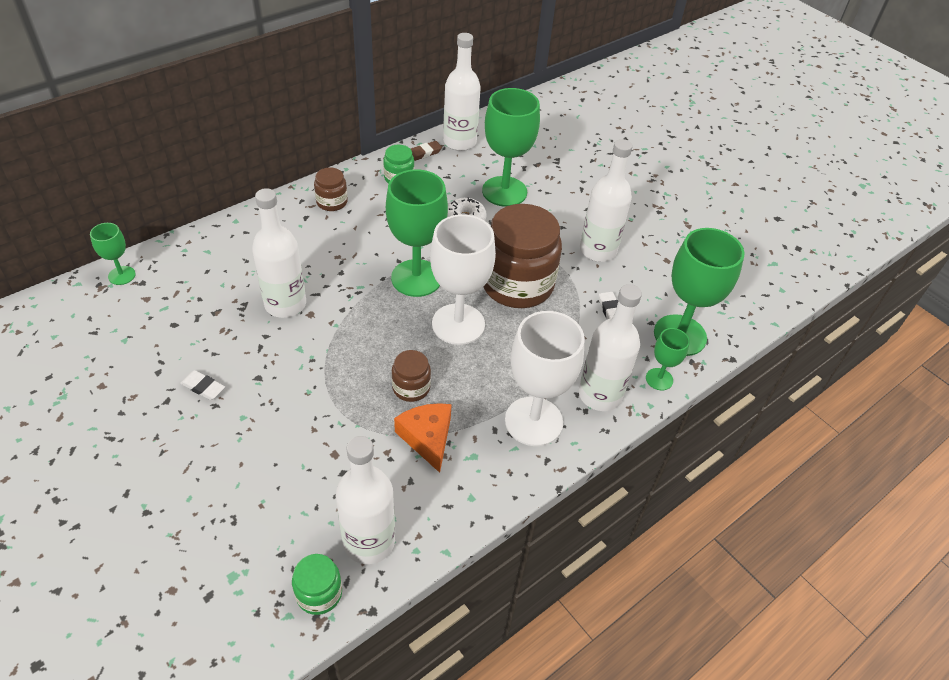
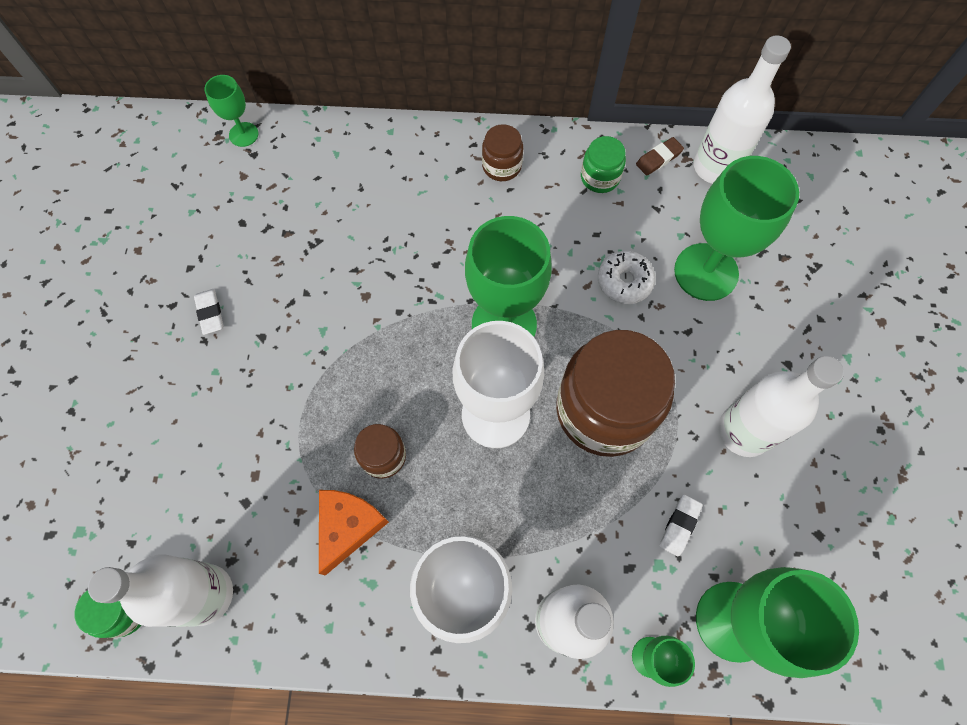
camera: 45 degrees right, 20 degrees up
white bottle [252,188,306,318] -> none
brown eraser [411,141,442,161] -> brown eraser turned 45 degrees counterclockwise [636,137,684,176]

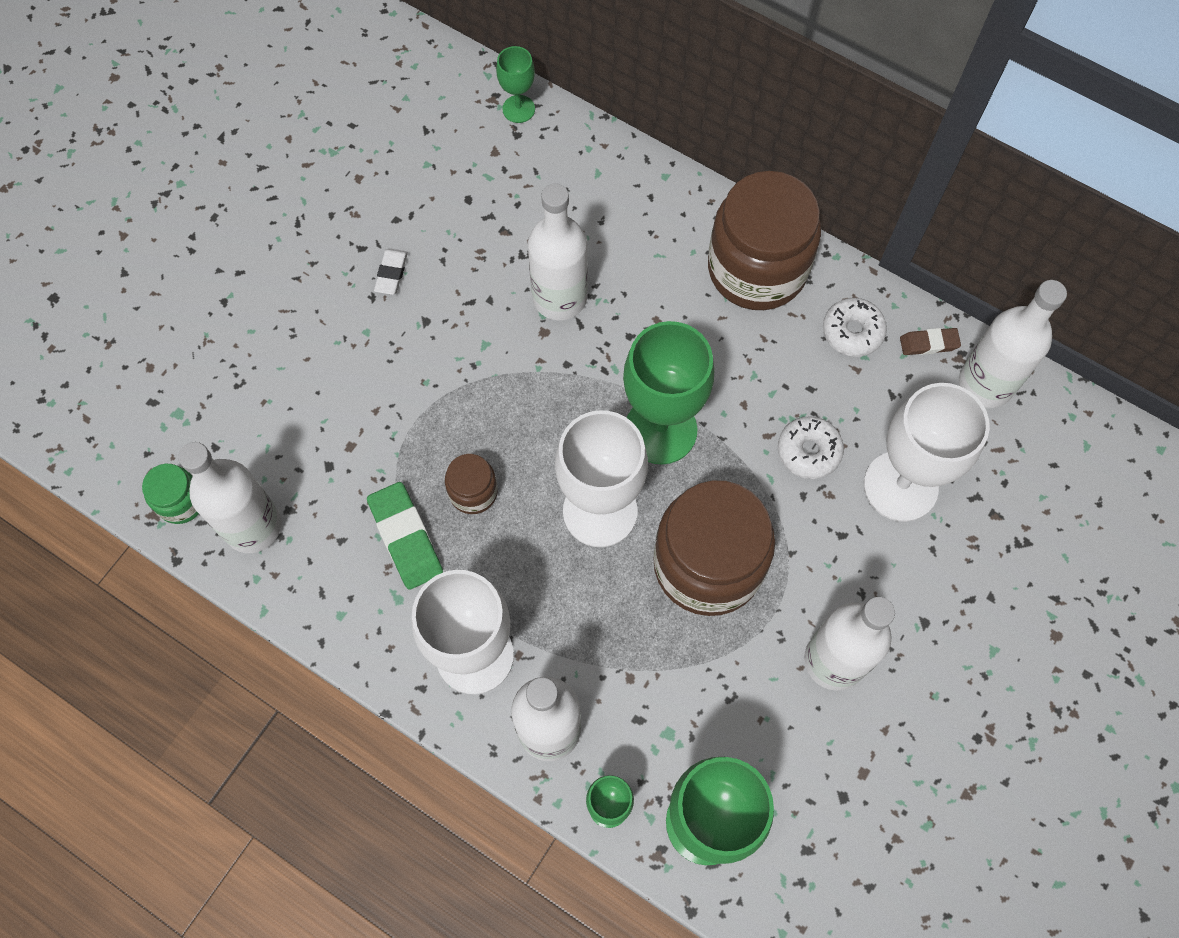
camera: 30 degrees right, 0 degrees up
orange cheese [319,490,389,576] -> green eraser [367,482,443,590]
brown jar [482,124,523,181] -> brown jar [708,171,821,310], size x2.19
green jar [581,136,626,193] -> white donut [823,298,887,357]
white eraser [659,495,703,556] -> none
green goblet [674,156,799,301] -> white goblet [864,383,990,522]
none -> white bottle [528,183,588,320]

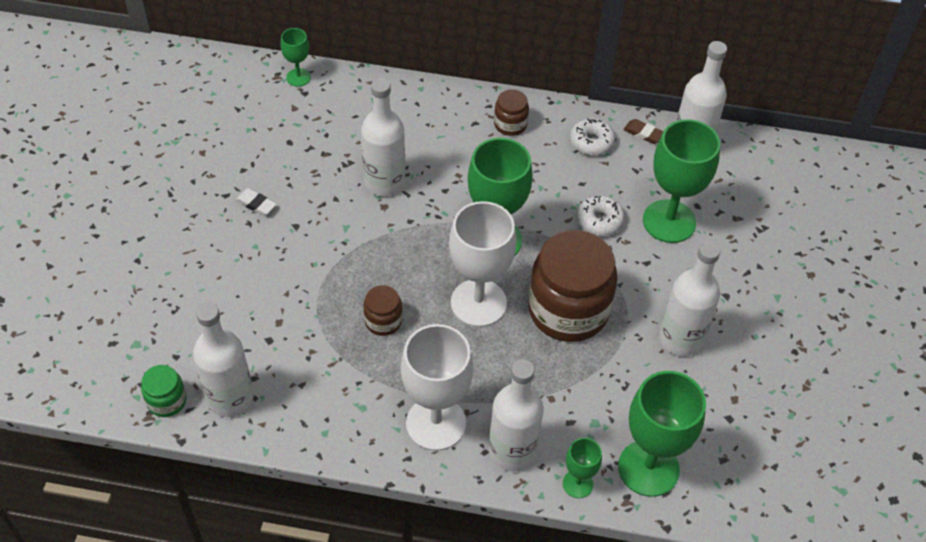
camera: 25 degrees left, 15 degrees down
green eraser [367,482,443,590] -> none
white eraser [374,248,408,295] -> white eraser turned 45 degrees counterclockwise [235,188,277,216]
brown jar [708,171,821,310] -> brown jar [494,90,529,136], size x0.46
white goblet [864,383,990,522] -> green goblet [643,119,720,243]
brown eraser [900,328,961,355] -> brown eraser turned 60 degrees clockwise [623,119,664,144]

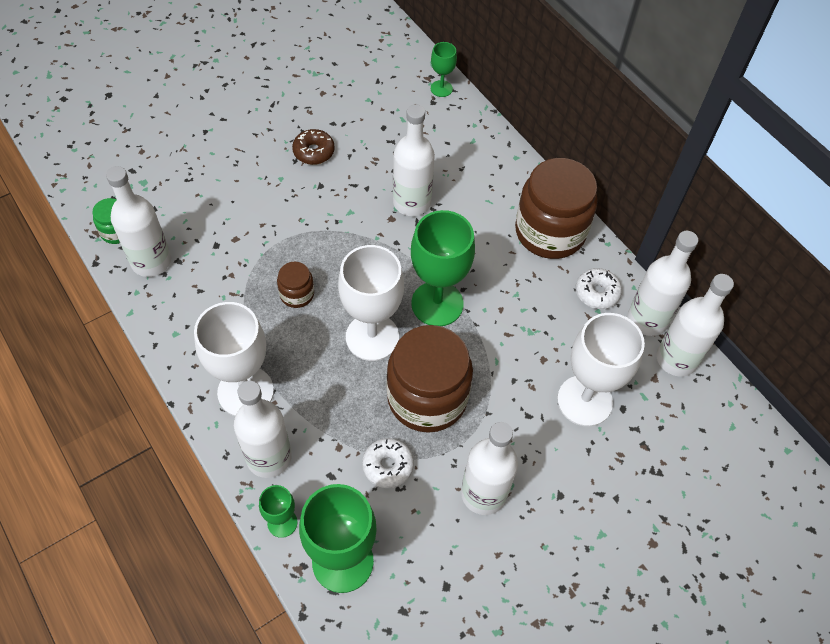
camera: 45 degrees right, 5 degrees up
white eraser [235,188,277,216] -> brown donut [292,129,335,165]
brown jar [494,90,529,136] -> brown jar [515,158,598,259], size x2.19
white donut [577,195,625,236] -> white donut moved to [362,438,414,488]
brown eraser [623,119,664,144] -> white bottle [628,231,698,336]
green goblet [643,119,720,243] -> white goblet [557,313,645,426]

